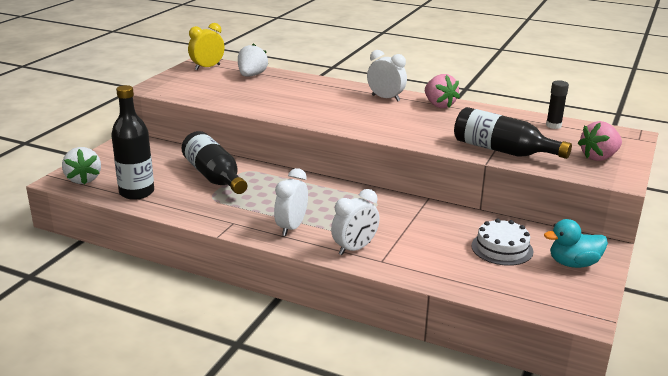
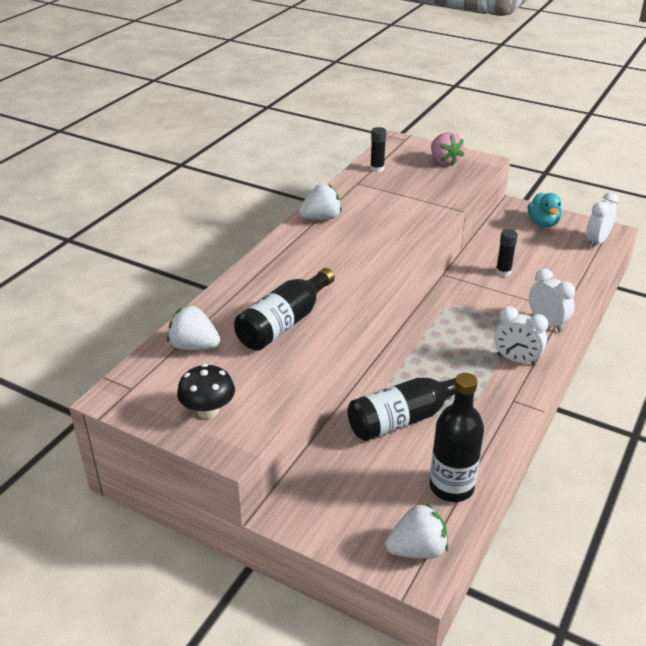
camera: 85 degrees left, 10 degrees up
yellow clock [188,23,225,70] -> none
white clock [367,50,407,102] -> white clock moved to [586,192,619,248]
pink strawberry [425,74,460,108] -> white strawberry [299,184,342,220]
black bottle [454,107,572,159] -> black bottle moved to [234,268,335,351]
white cake [471,219,533,266] -> none
none -> black mushroom [177,364,235,419]
none -> black glue stick [496,229,518,277]

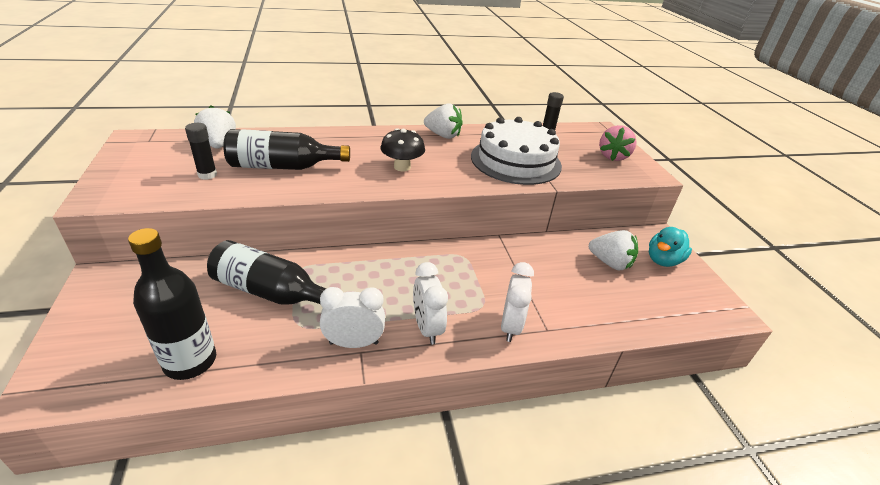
camera: 45 degrees right, 0 degrees up
black mushroom [177,364,235,419] -> black mushroom moved to [380,128,425,171]
white strawberry [385,503,448,559] -> white strawberry moved to [589,230,638,271]
black glue stick [496,229,518,277] -> black glue stick moved to [185,123,217,180]
white clock [586,192,619,248] -> white clock moved to [320,287,385,348]
none -> white cake [471,117,562,185]

